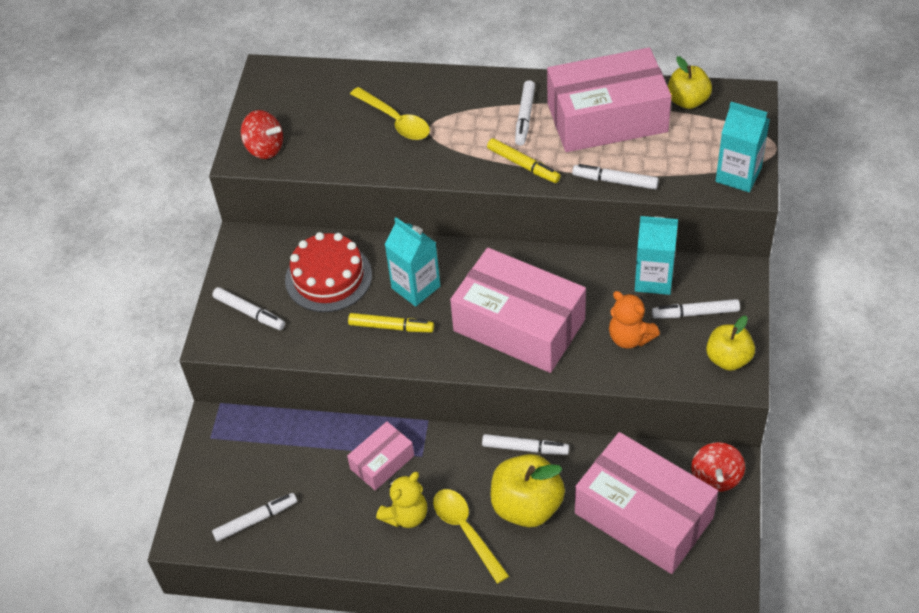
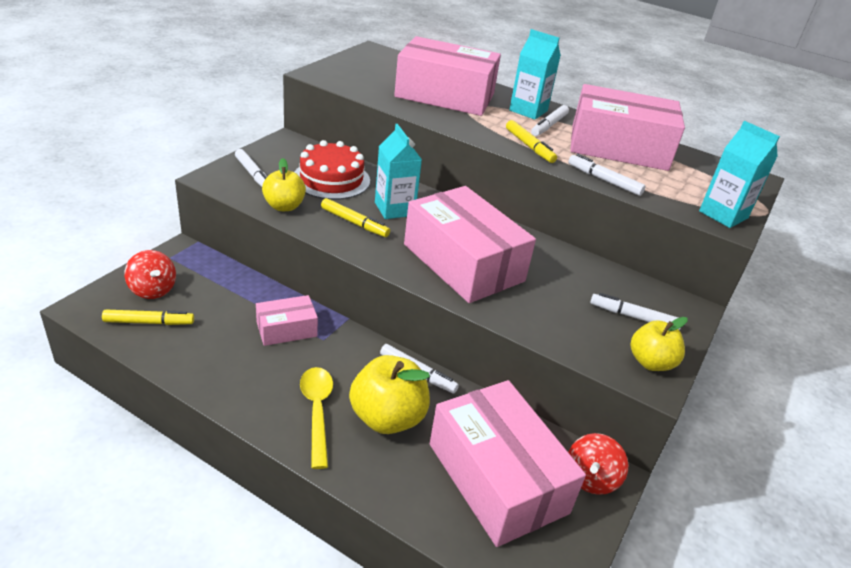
camera: 15 degrees right, 15 degrees down
white marker [212,493,297,542] -> yellow marker [102,310,194,325]
red spinning top [241,110,283,159] -> red spinning top moved to [124,250,176,299]
yellow spoon [350,87,430,140] -> pink box [394,36,501,116]
yellow teddy bear [376,472,427,528] -> none
orange teddy bear [609,291,660,349] -> none
turquoise carton [635,216,678,295] -> turquoise carton moved to [509,29,561,120]
yellow apple [668,56,712,109] -> yellow apple moved to [262,158,306,211]

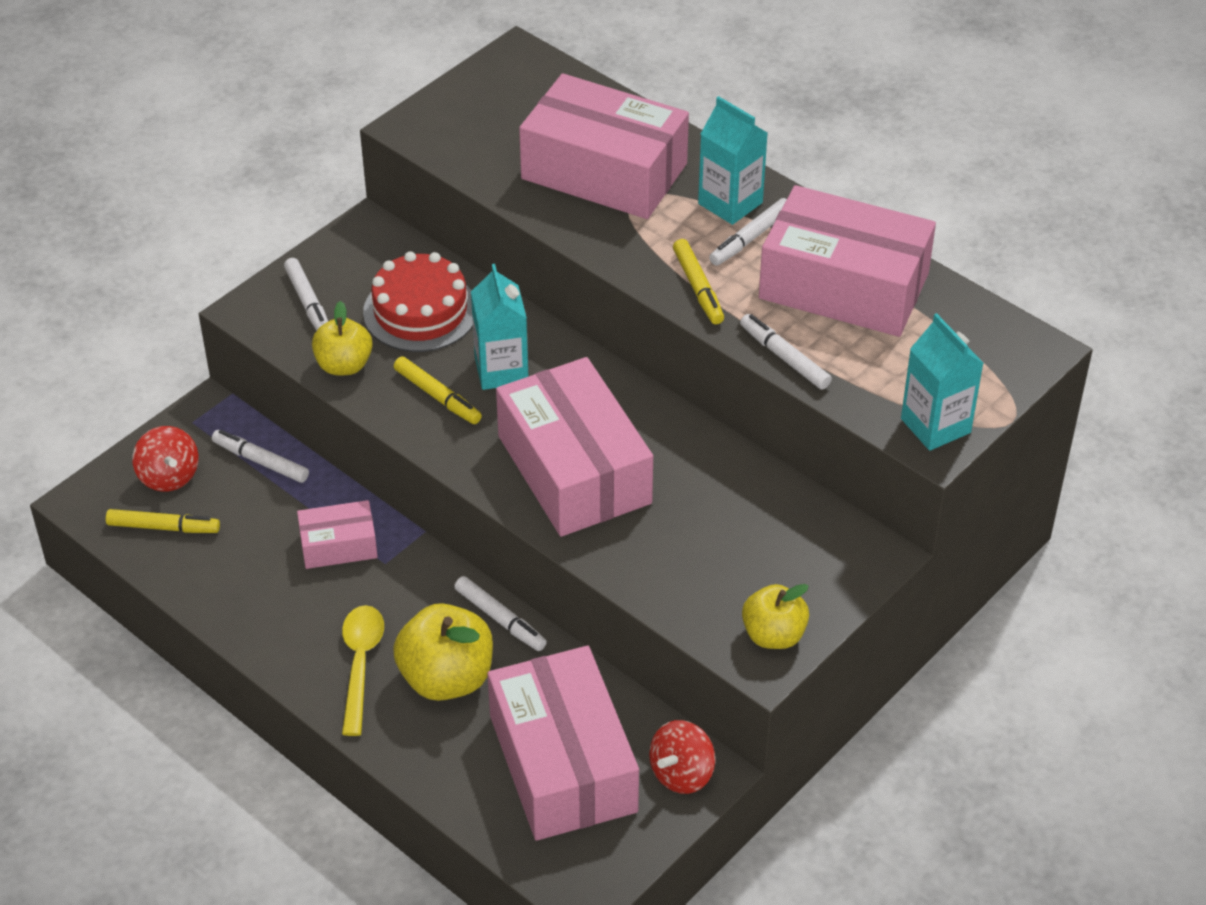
camera: 15 degrees right, 10 degrees up
white marker [590,293,680,330] -> white marker moved to [212,430,309,483]

